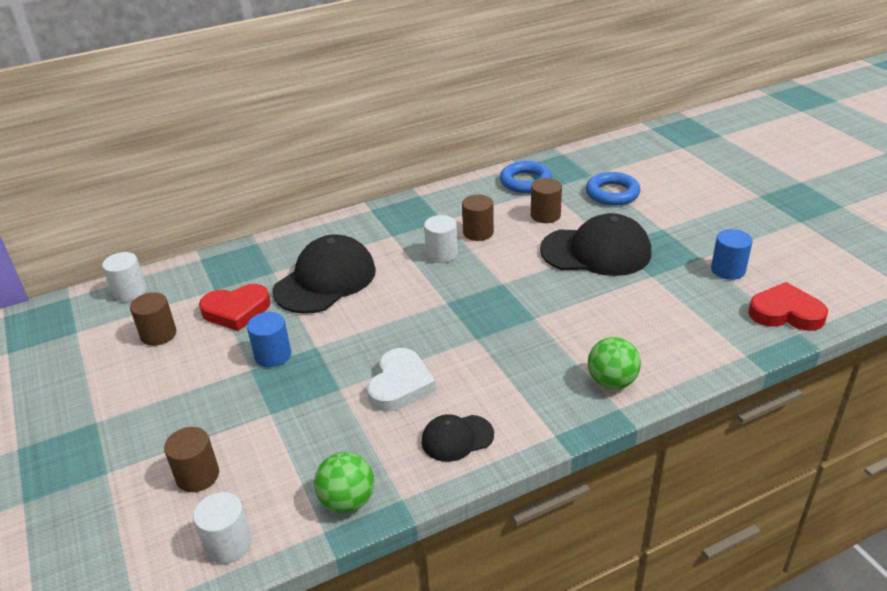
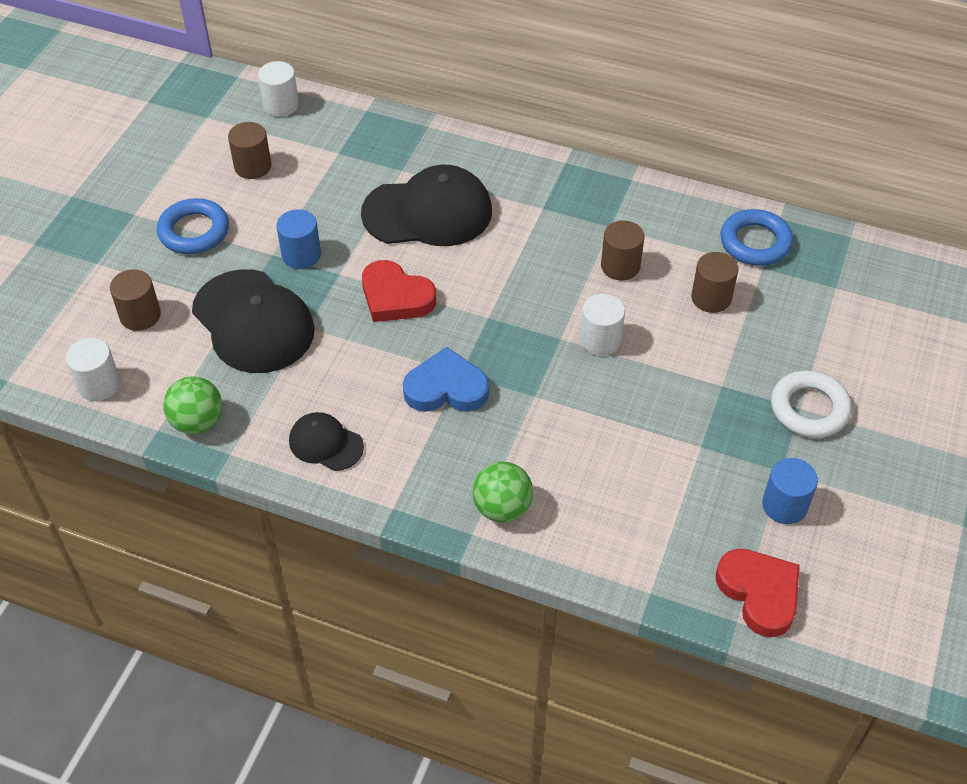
camera: 45 degrees right, 15 degrees up
red heart [199,284,271,331] -> red heart moved to [362,260,436,322]
white heart [367,348,436,412] -> none
white cylinder [424,215,458,263] -> white cylinder moved to [580,294,625,356]
black cap [540,213,651,276] -> black cap moved to [192,269,315,373]
blue ring [586,172,640,206] -> blue ring moved to [157,198,229,254]
none -> blue heart [403,347,489,412]
none -> white ring [771,370,852,438]

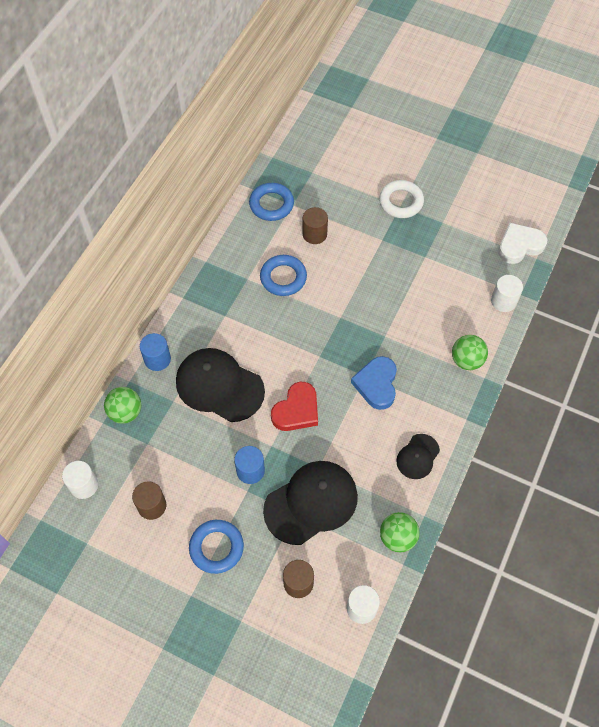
camera: 85 degrees left, 10 degrees up
black cap [361,165,492,246] -> black cap turned 60 degrees counterclockwise [176,348,265,422]
white cylinder [580,294,625,356] -> white cylinder moved to [491,275,523,312]
brown cylinder [601,220,645,280] -> blue ring [260,255,307,296]
red heart [716,549,800,637] -> white heart [498,223,547,264]
blue cylinder [762,458,818,524] -> blue cylinder moved to [140,333,171,371]
none -> green ball [104,387,141,424]

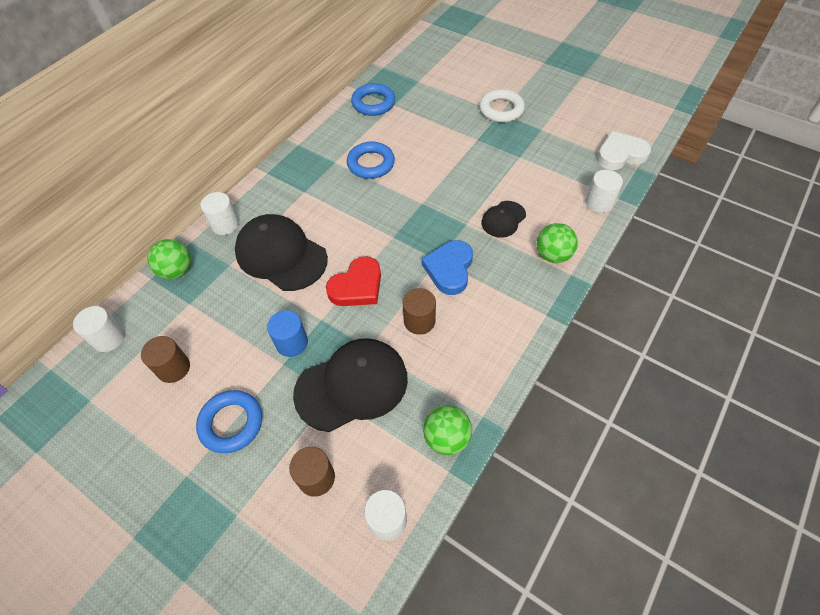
camera: 10 degrees right, 5 degrees down
blue cylinder [140,333,171,371] -> white cylinder [200,192,239,235]
brown cylinder [302,207,328,244] -> brown cylinder moved to [403,288,436,335]
black cap [396,434,440,479] -> black cap moved to [481,201,526,238]

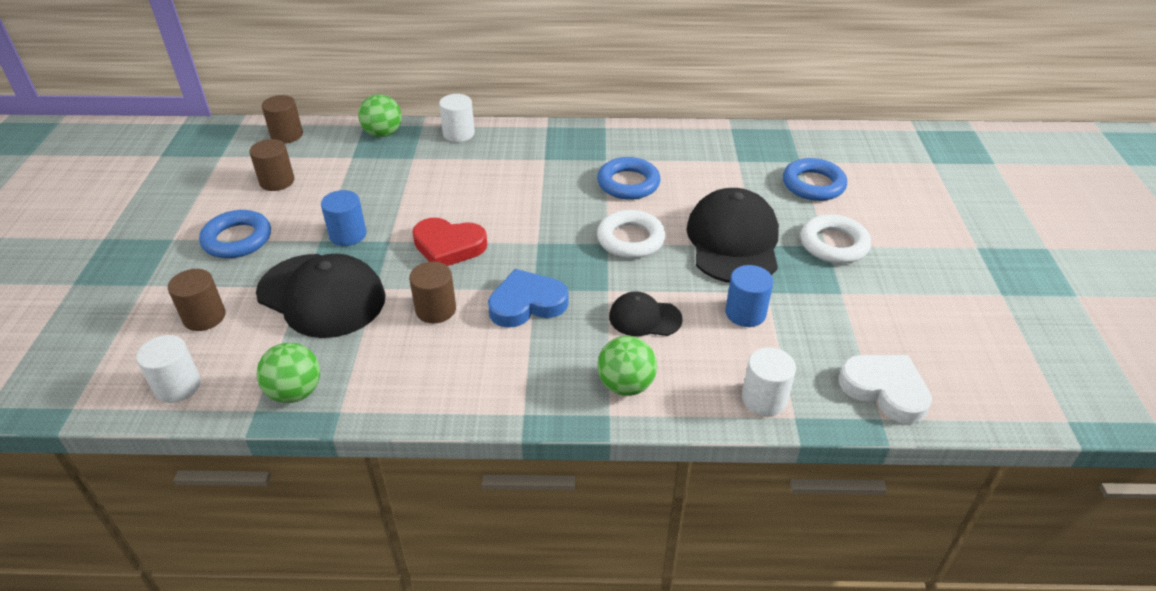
camera: 55 degrees right, 15 degrees down
white cylinder [73,306,125,352] -> brown cylinder [262,95,303,144]
black cap [235,214,328,291] -> black cap moved to [687,188,779,283]
blue ring [351,83,395,116] -> blue ring moved to [783,158,847,201]
none -> white ring [597,210,666,258]
none -> blue cylinder [725,265,773,327]

